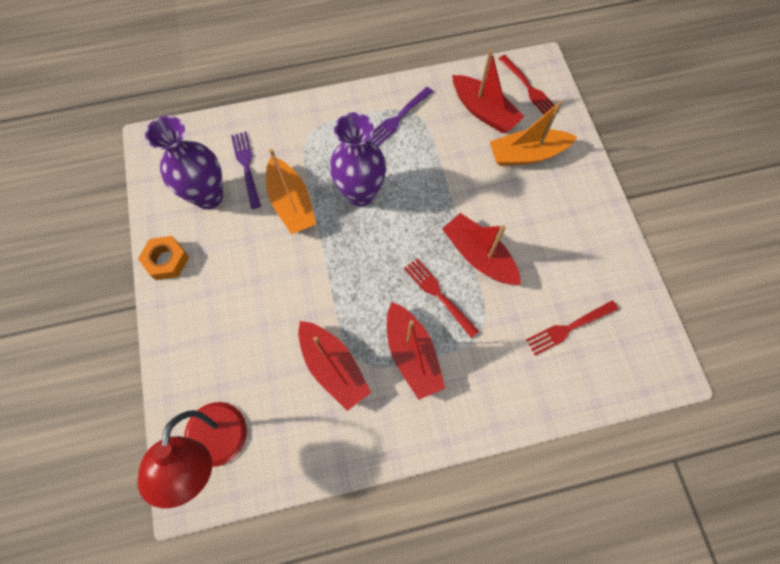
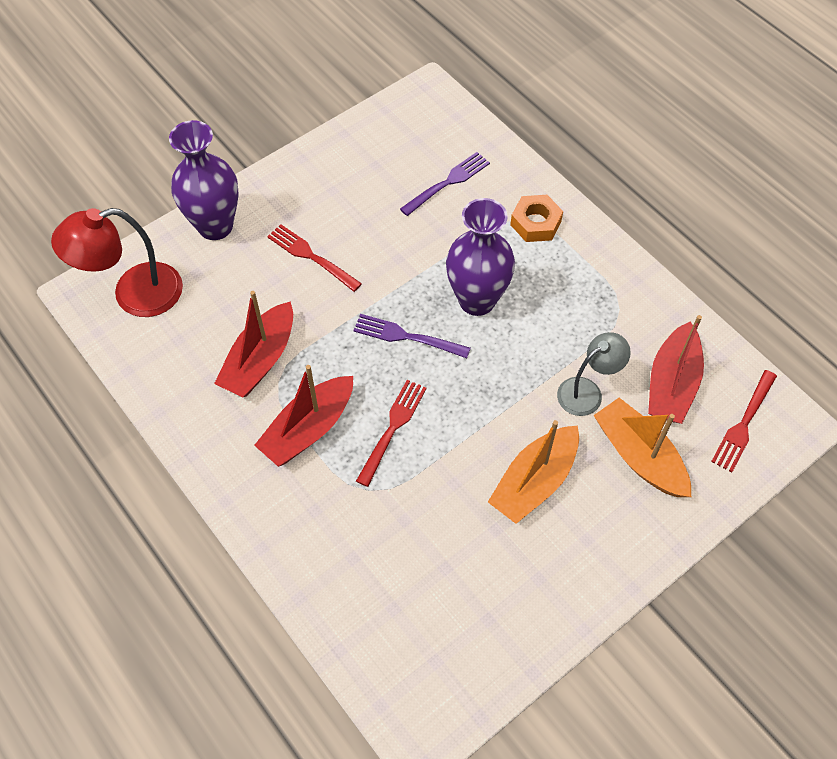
camera: 65 degrees right, 10 degrees down
orange nut [138,236,189,280] -> orange nut moved to [510,195,563,242]
purple vase [145,116,223,209] -> purple vase moved to [169,120,239,240]
orange boat [266,149,316,234] -> orange boat moved to [488,420,579,524]
purple fork [369,87,433,146] -> purple fork moved to [353,314,471,358]
red boat [442,213,521,285] -> none
red fork [526,300,618,356] -> red fork moved to [267,224,362,292]
none -> grey lamp [557,332,631,416]

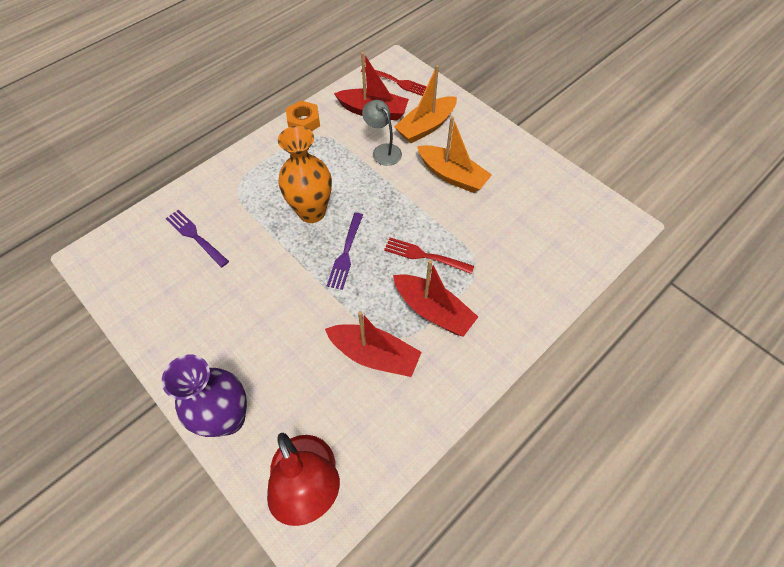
camera: 95 degrees left, 0 degrees up
red fork [267,224,362,292] -> none
purple vase [446,198,515,316] -> orange vase [278,126,332,223]
orange nut [510,195,563,242] -> orange nut moved to [286,100,320,131]

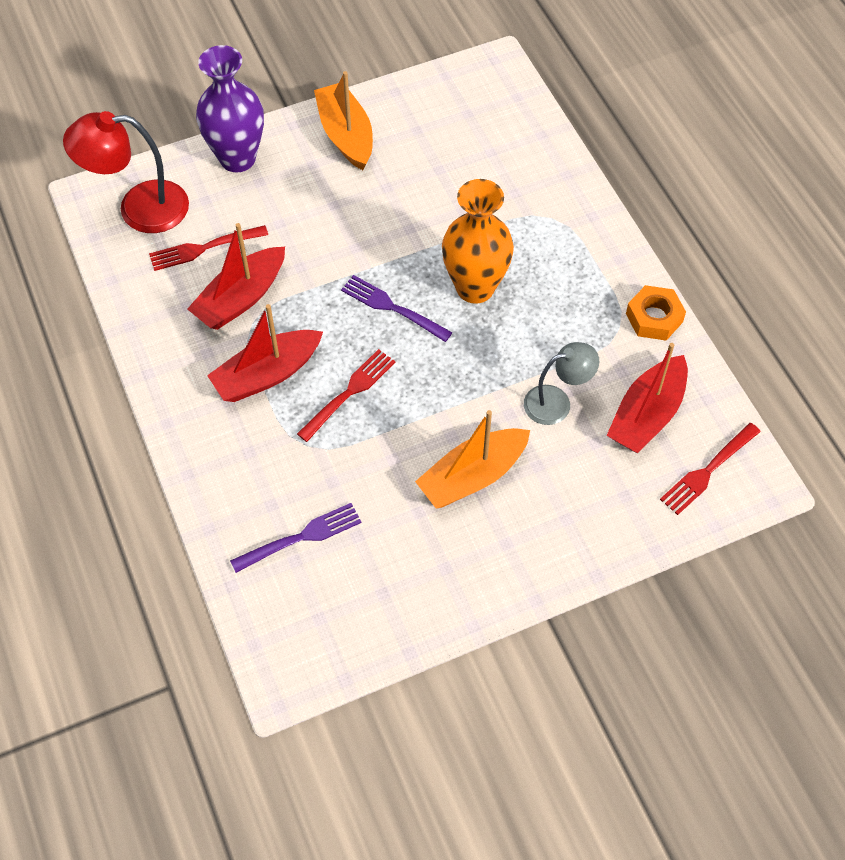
camera: 110 degrees right, 0 degrees up
purple fork [165,210,229,267] -> purple fork moved to [230,503,362,573]
orange boat [394,65,457,143] -> orange boat moved to [314,71,373,170]
none -> red fork [149,225,268,271]

